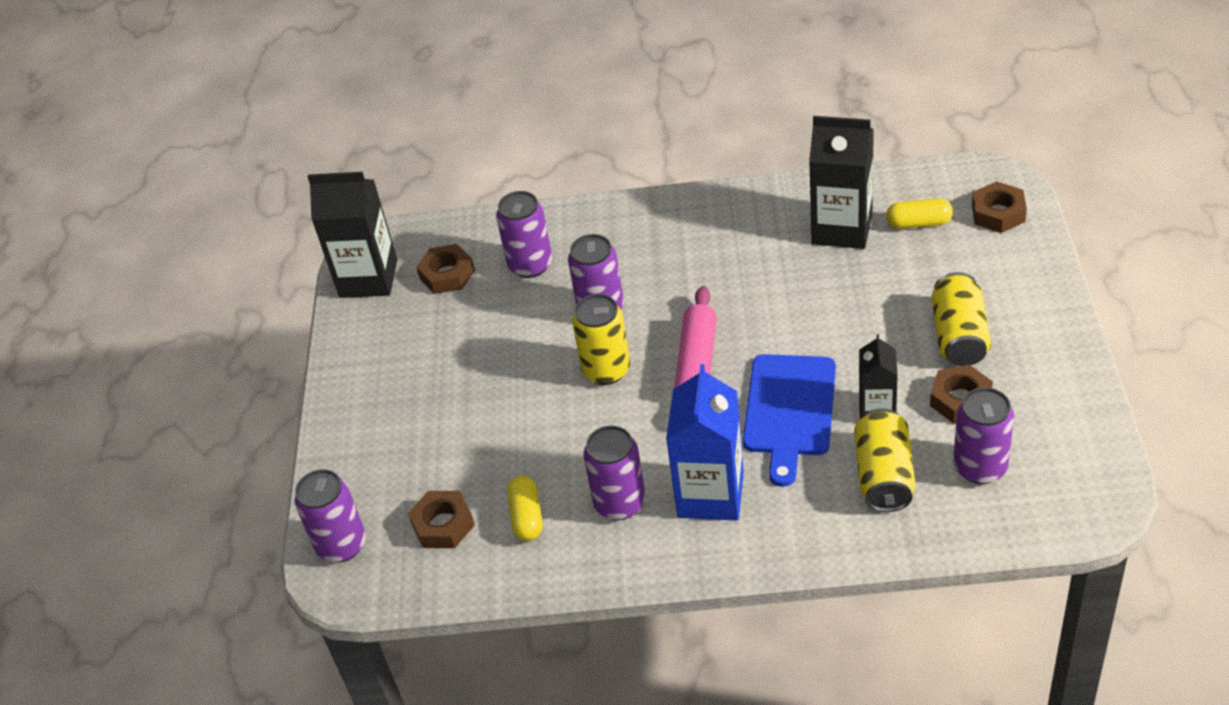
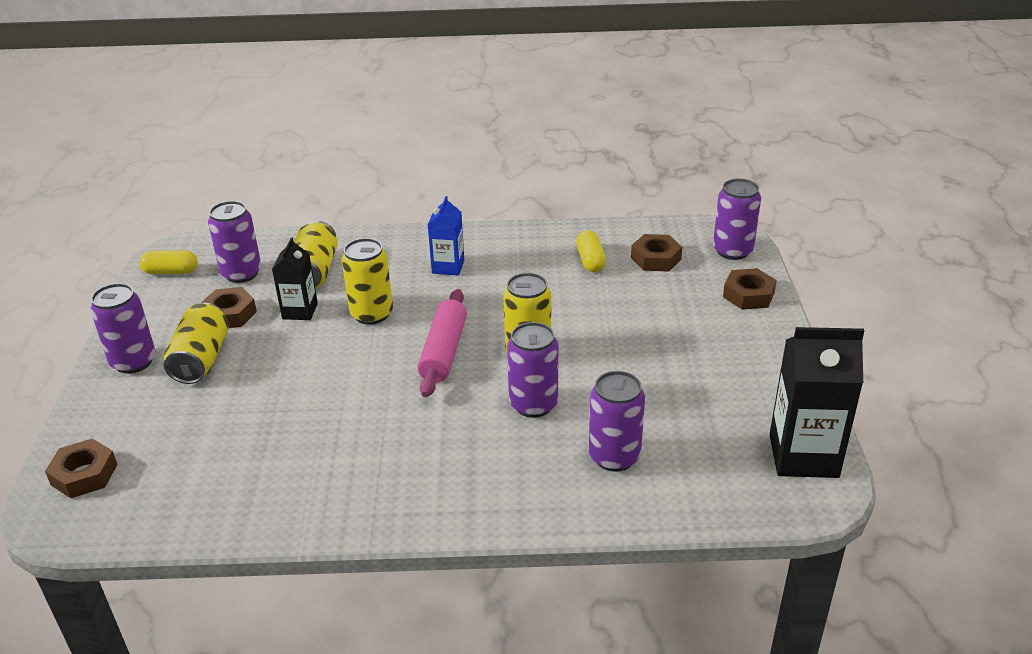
camera: 175 degrees right, 10 degrees down
brown nut [416,244,475,294] -> brown nut moved to [723,268,777,310]
purple can [584,426,645,520] -> purple can moved to [90,283,156,374]
blue carton [666,364,744,520] -> blue carton [428,196,464,276], size x0.59
blue cutting board [743,354,836,487] -> yellow can [342,238,393,325]
black carton [809,116,874,249] -> none
yellow capsule [886,198,953,229] -> yellow capsule moved to [139,250,198,274]

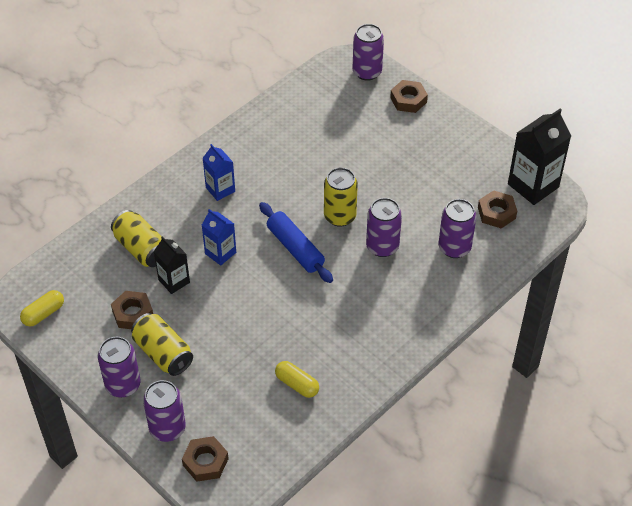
camera: 45 degrees left, 15 degrees up
purple can [208,201,261,283] -> purple can moved to [143,380,186,442]
yellow can [342,238,393,325] -> blue carton [202,209,236,266]
pink rolling pin [417,289,467,397] -> blue rolling pin [259,202,333,283]
yellow capsule [576,230,606,272] -> yellow capsule moved to [275,361,319,398]
brown nut [631,234,682,272] -> brown nut moved to [478,190,517,228]

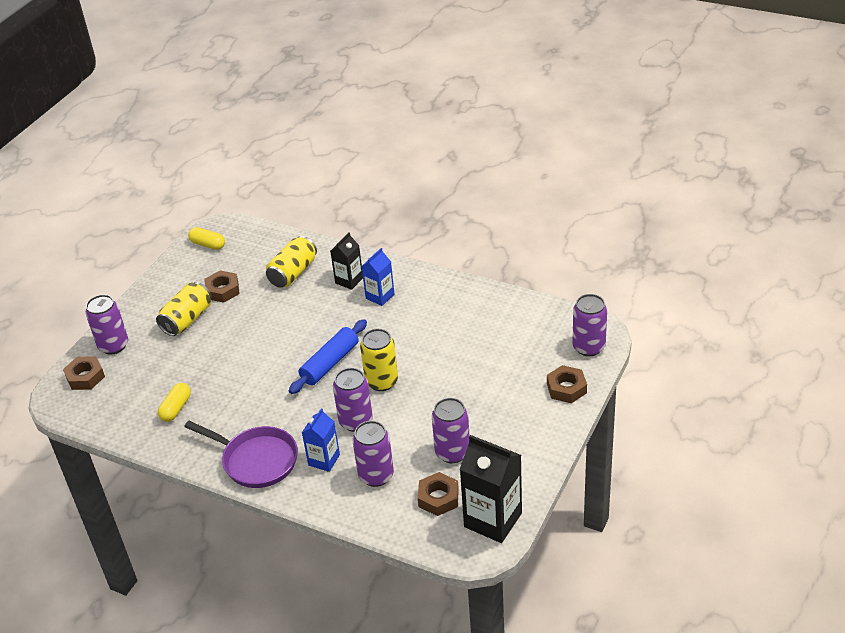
camera: 75 degrees right, 10 degrees down
purple can [98,337,140,397] -> purple can moved to [432,398,470,463]
black carton [153,236,190,294] -> black carton moved to [330,232,363,290]
blue carton [202,209,236,266] -> blue carton moved to [302,408,340,472]
none -> purple pan [184,421,298,488]

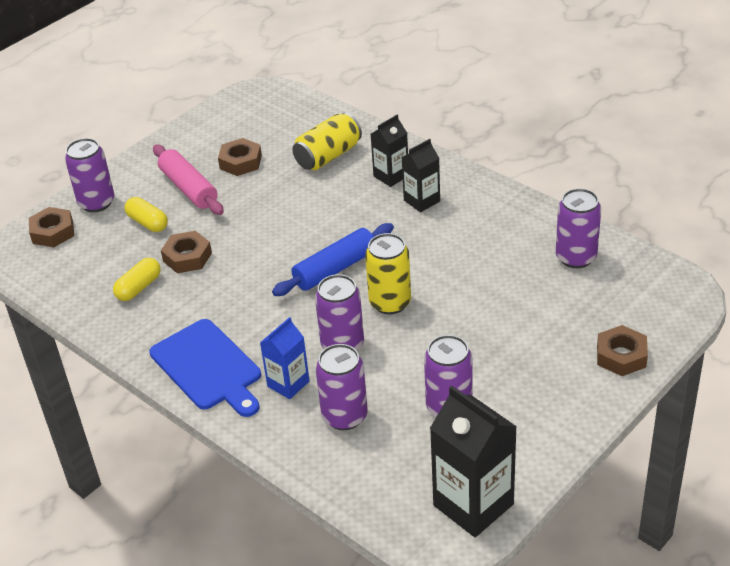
camera: 15 degrees right, 0 degrees up
yellow can [156,282,212,336] -> pink rolling pin [153,145,224,215]
purple pan [184,421,298,488] -> blue cutting board [149,319,261,417]
yellow capsule [188,227,225,250] -> yellow capsule moved to [124,197,168,232]
blue carton [362,248,395,306] -> black carton [402,139,440,212]
brown nut [418,472,459,516] -> brown nut moved to [161,231,212,273]
purple can [573,294,607,356] -> purple can moved to [556,188,601,268]

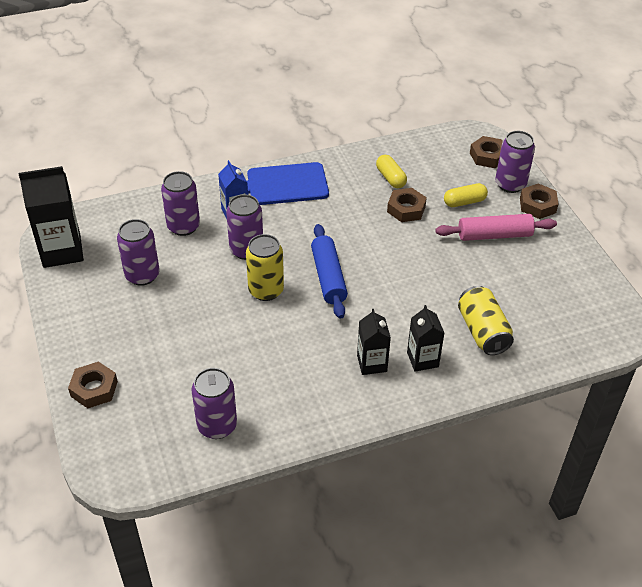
camera: 115 degrees right, 5 degrees up
brown nut [218,138,262,176] -> brown nut moved to [520,183,558,219]

